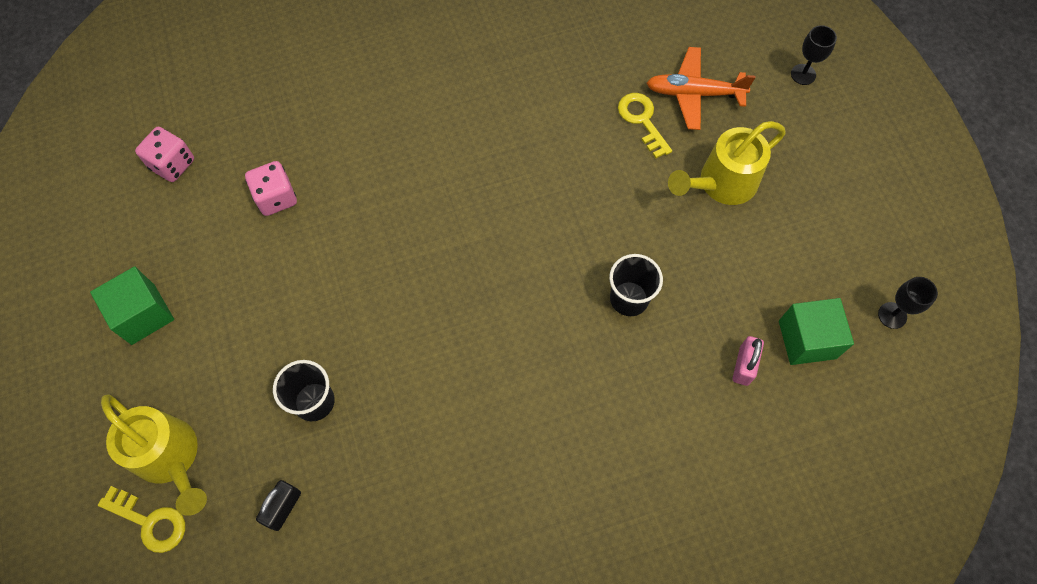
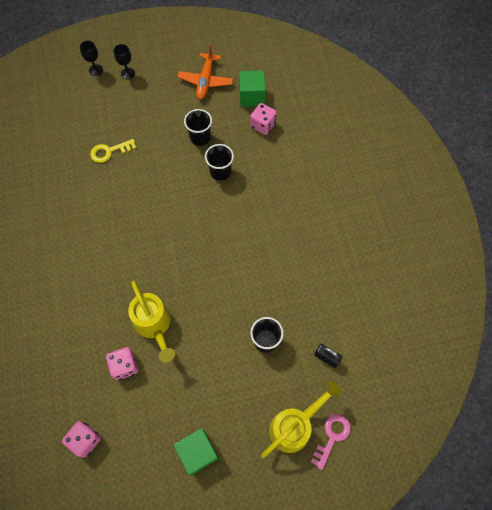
camera: 85 degrees left, 0 degrees up
yellow key [98,486,185,553] -> pink key [311,414,351,470]
orange plane [647,47,755,130] -> orange plane moved to [177,44,233,99]
yellow watering can [668,121,786,205] -> yellow watering can moved to [128,281,175,362]
pink padlock [733,336,764,386] -> pink dice [250,103,277,135]
black goblet [878,277,938,329] -> black goblet moved to [113,44,135,79]
none -> black cup [184,109,212,146]

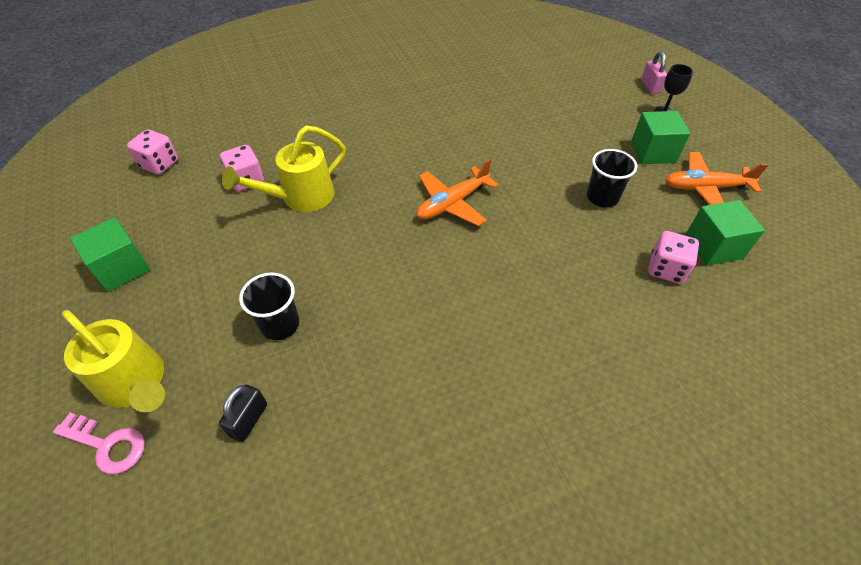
camera: 80 degrees right, 15 degrees down
black goblet [80,41,103,76] -> pink padlock [641,51,667,94]
yellow key [90,139,136,163] -> none
black cup [205,144,234,181] -> none
none -> orange plane [417,159,498,226]
none -> green cube [631,111,690,164]

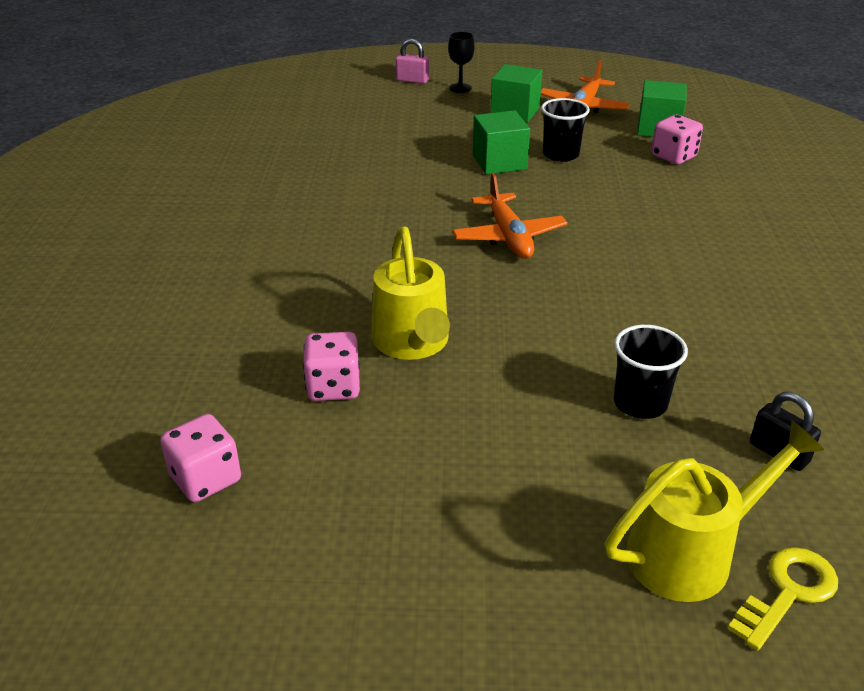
camera: 65 degrees left, 15 degrees down
pink key [53,413,145,474] -> yellow key [728,547,838,651]
green cube [70,217,151,292] -> green cube moved to [473,110,530,175]

